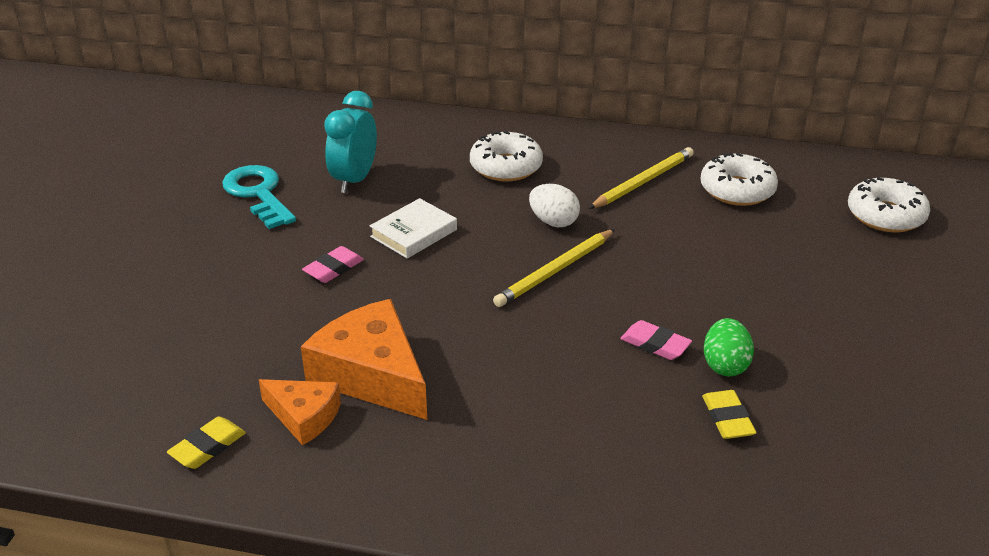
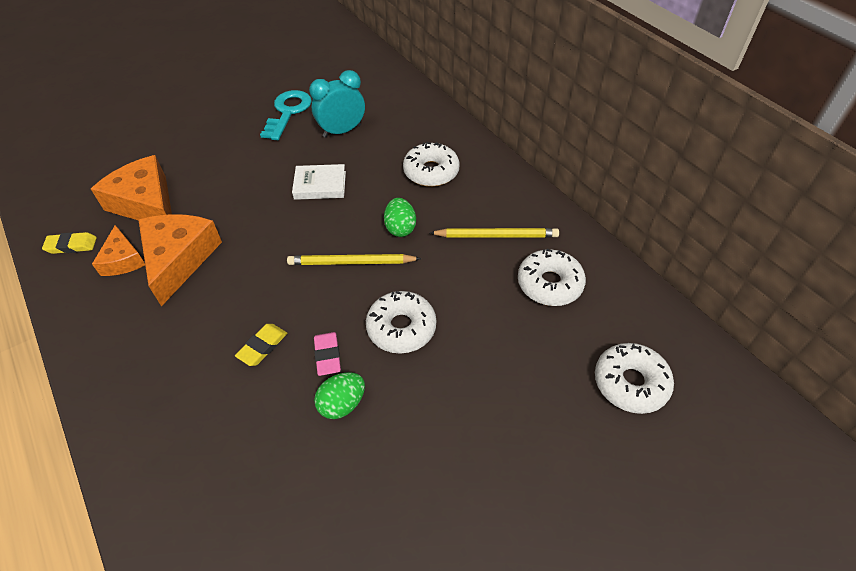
camera: 45 degrees right, 15 degrees up
pink eraser [302,246,364,283] -> none
white egg [529,184,580,227] -> green egg [384,198,416,237]
yellow eraser [702,390,756,439] -> yellow eraser moved to [235,324,287,366]
none -> orange cheese [91,155,172,220]
none -> white donut [366,291,436,354]

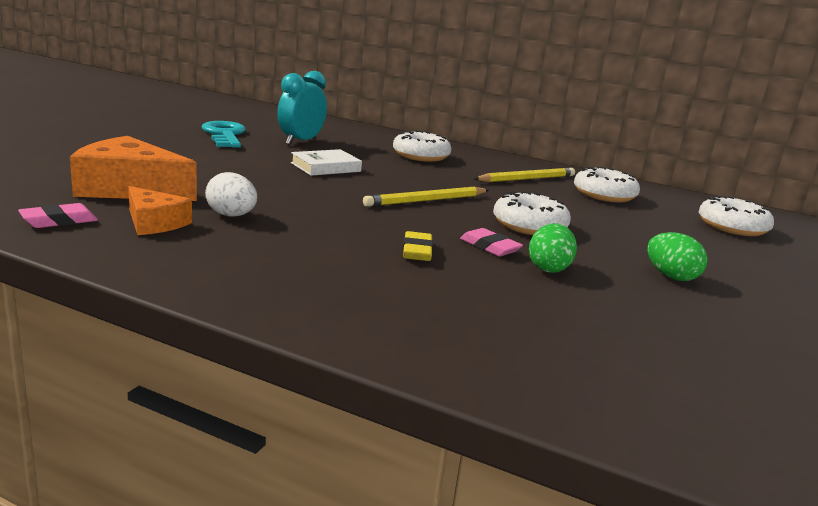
camera: 35 degrees left, 30 degrees down
yellow eraser [42,232,97,254] -> pink eraser [18,203,98,228]
orange cheese [138,214,222,306] -> white egg [205,172,257,216]
green egg [384,198,416,237] -> green egg moved to [647,232,708,281]

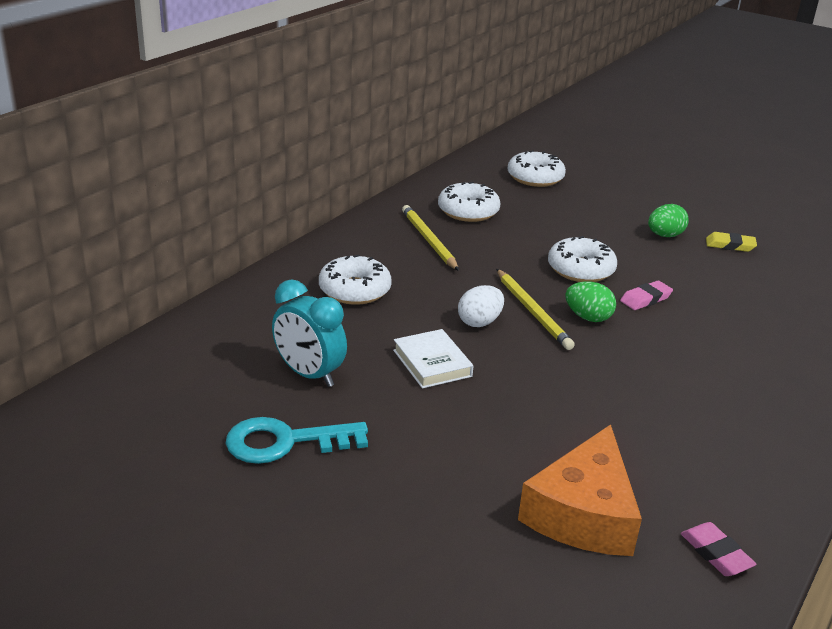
camera: 80 degrees left, 10 degrees up
orange cheese [128,186,192,235] -> none
white egg [205,172,257,216] -> white egg moved to [458,285,504,327]
yellow eraser [403,231,433,261] -> yellow eraser moved to [706,232,757,252]
green egg [529,223,577,273] -> green egg moved to [565,281,616,322]

